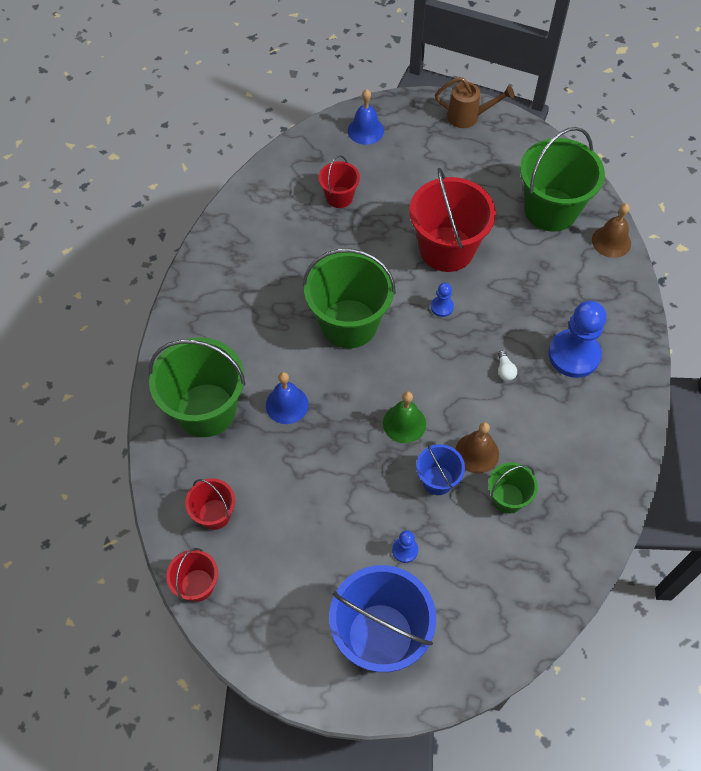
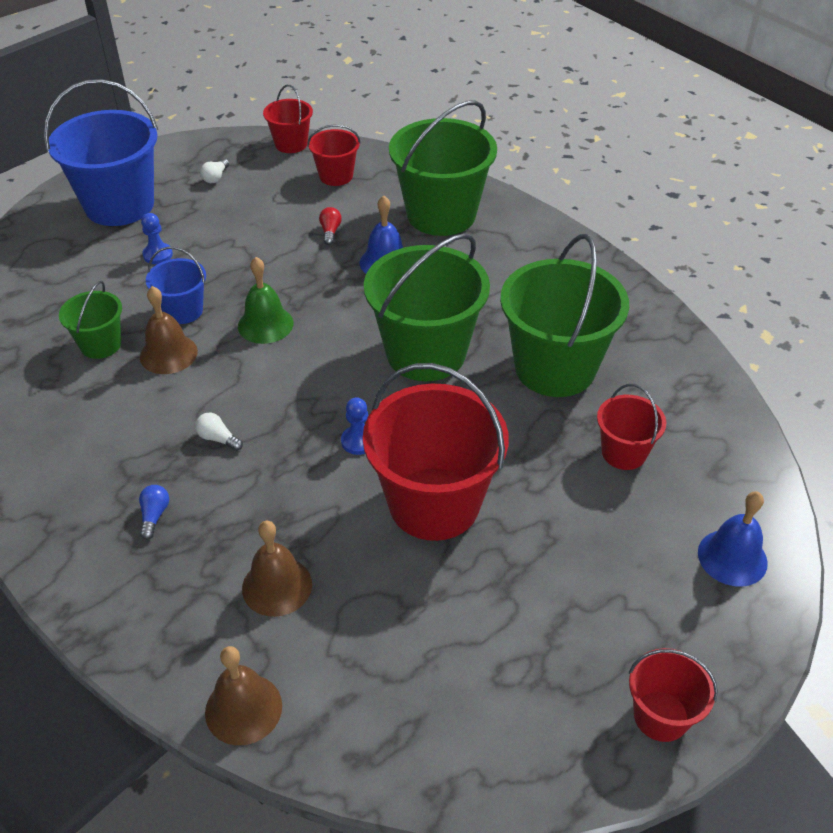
camera: 130 degrees right, 15 degrees down
brown watering can [435,77,514,128] -> red bucket [629,648,718,742]
green bucket [520,127,605,232] -> green bucket moved to [500,234,629,397]
blue pawn [548,301,606,378] -> blue light bulb [139,485,169,540]
none -> white light bulb [200,159,229,183]
none -> brown bell [242,521,312,617]
none -> red light bulb [319,207,342,245]

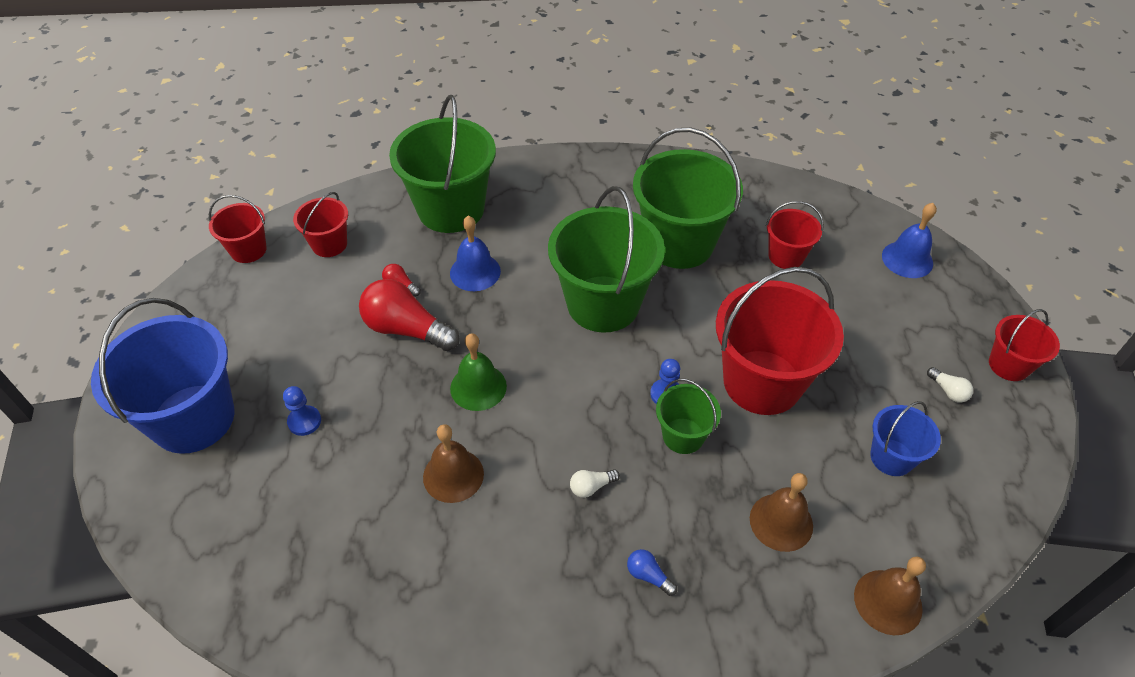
camera: 55 degrees left, 5 degrees up
green bucket [59,281,122,359] -> green bucket moved to [656,379,721,454]
blue bucket [146,247,206,324] -> blue bucket moved to [870,401,941,476]
white light bulb [200,159,229,183] -> white light bulb moved to [927,367,973,403]
none -> red light bulb [359,279,460,351]

